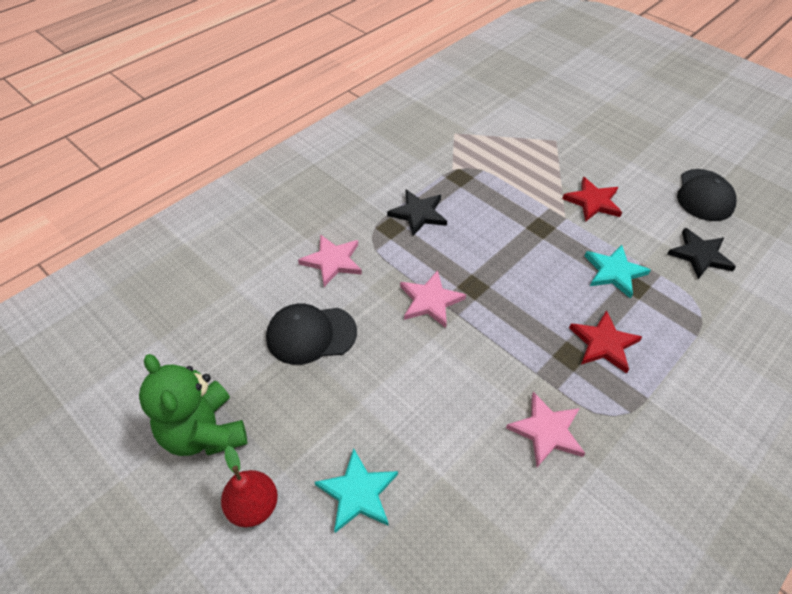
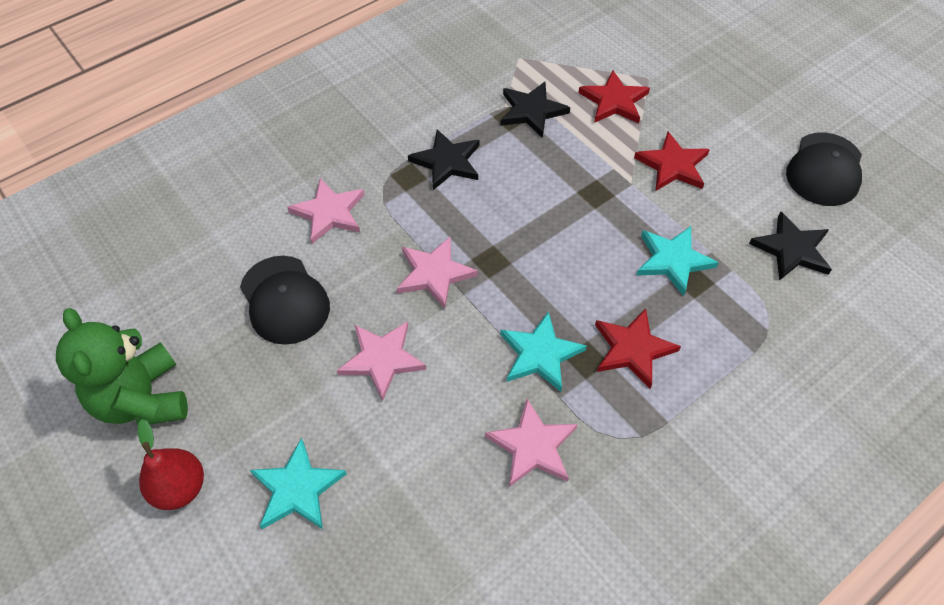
camera: 10 degrees right, 5 degrees up
black cap [266,304,357,365] -> black cap turned 120 degrees counterclockwise [240,256,330,345]
none -> pink star [337,321,427,401]
none -> turquoise star [500,311,586,392]
none -> black star [501,82,570,138]
none -> red star [578,70,650,123]

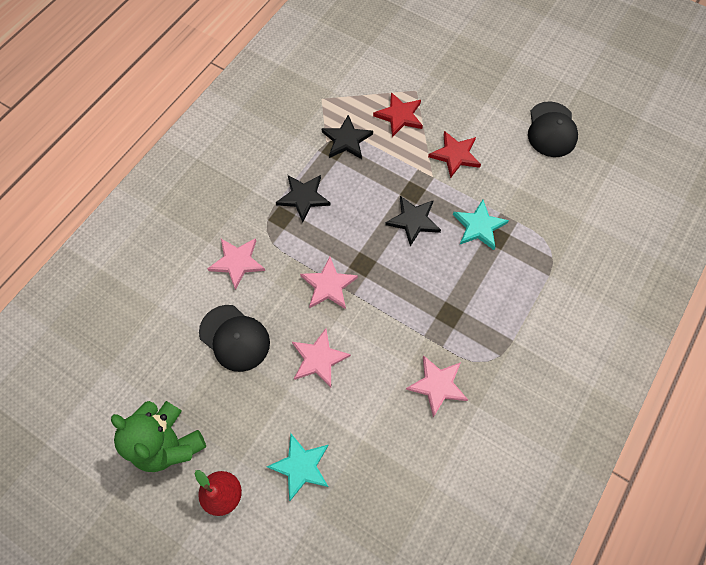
camera: 20 degrees left, 10 degrees up
turquoise star [500,311,586,392] -> none
red star [595,309,681,389] -> none
black star [749,211,832,281] -> black star moved to [385,196,441,247]

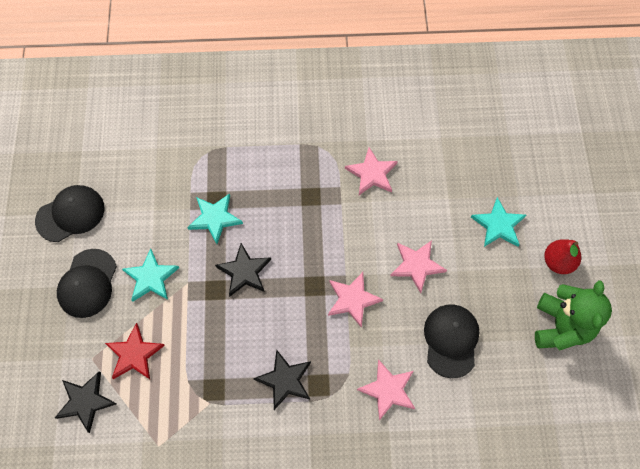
camera: 125 degrees left, 0 degrees up
black star [322,115,373,159] -> black star moved to [55,371,116,433]
red star [428,131,481,178] -> turquoise star [122,249,179,302]
none -> black cap [57,249,117,318]

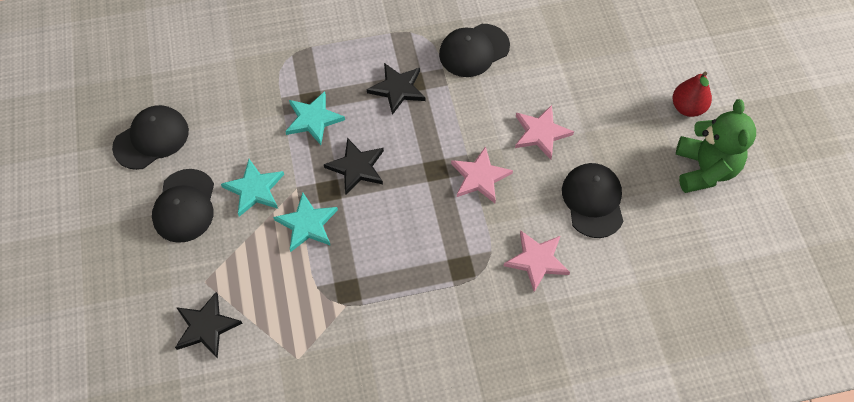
camera: 10 degrees left, 5 degrees down
red star [105,323,165,379] -> none
black star [253,350,311,410] -> black star moved to [367,63,426,115]
pink star [345,147,398,195] -> black cap [439,24,510,77]
turquoise star [471,197,526,247] -> turquoise star moved to [273,192,338,252]

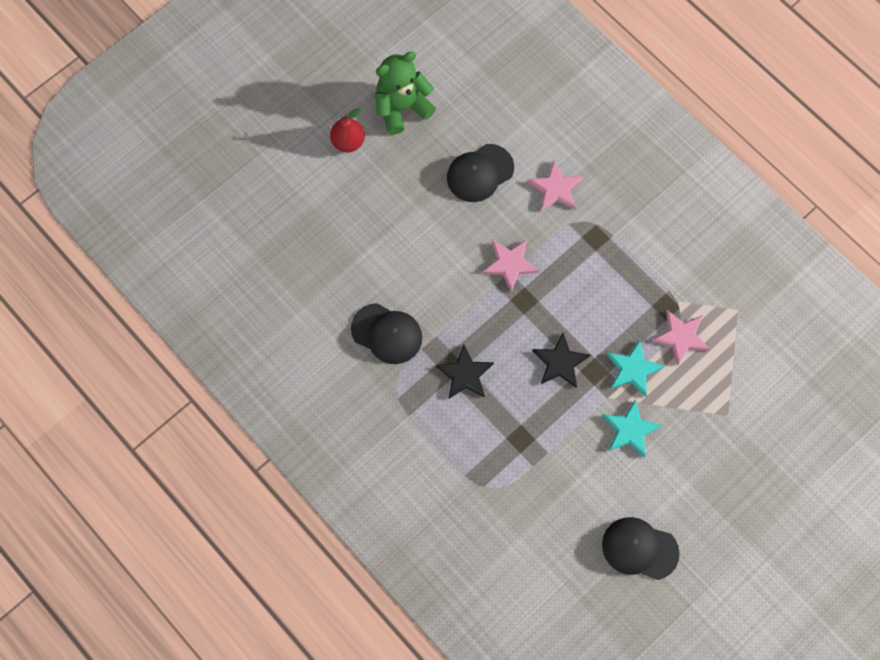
camera: 120 degrees left, 10 degrees up
black cap [152,169,214,243] -> none
black star [175,292,243,359] -> none
turquoise star [285,91,345,145] -> none
pink star [515,105,574,160] -> pink star moved to [651,310,710,366]

